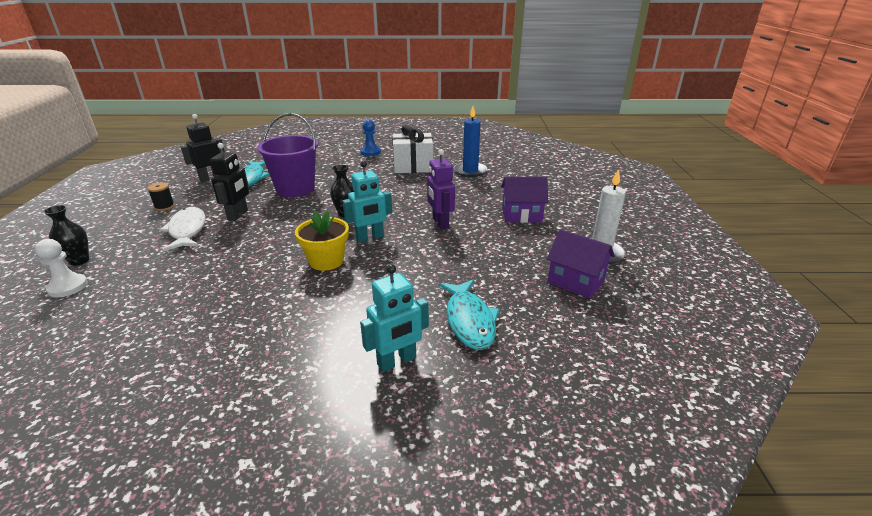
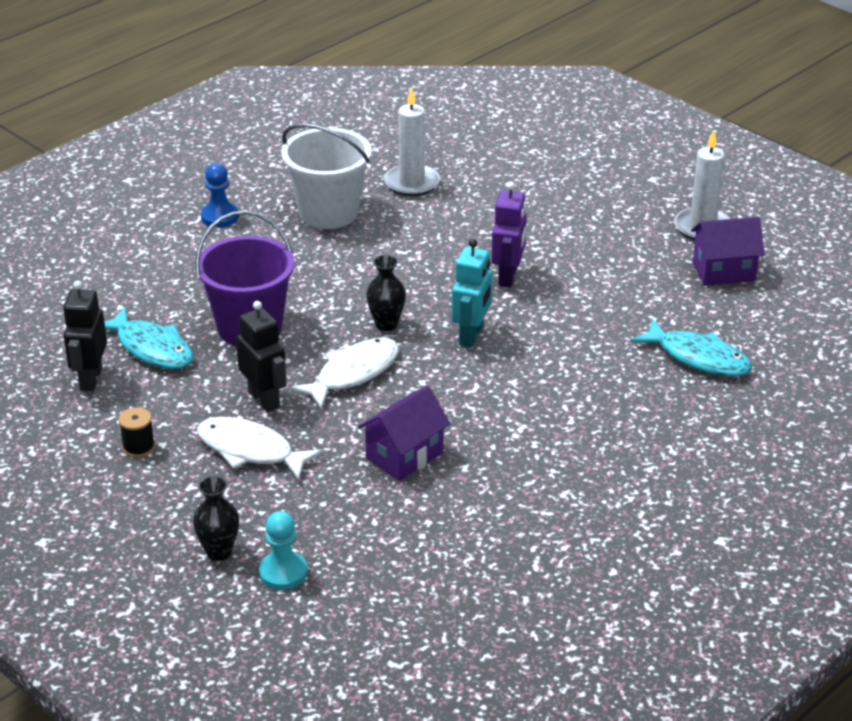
camera: 45 degrees left, 5 degrees up
white pawn [35,239,88,297] -> turquoise pawn [259,511,308,590]
yellow flower pot [295,210,349,271] -> none
turquoise robot [360,264,429,372] -> none
white gift [393,125,433,173] -> white bucket [281,124,372,229]
purple robot [427,149,455,229] -> purple robot turned 105 degrees counterclockwise [491,182,527,288]
blue candle [454,106,487,177] -> white candle [384,87,440,196]
purple house [501,177,548,223] -> purple house moved to [358,386,451,481]
none -> white fish [290,338,399,410]

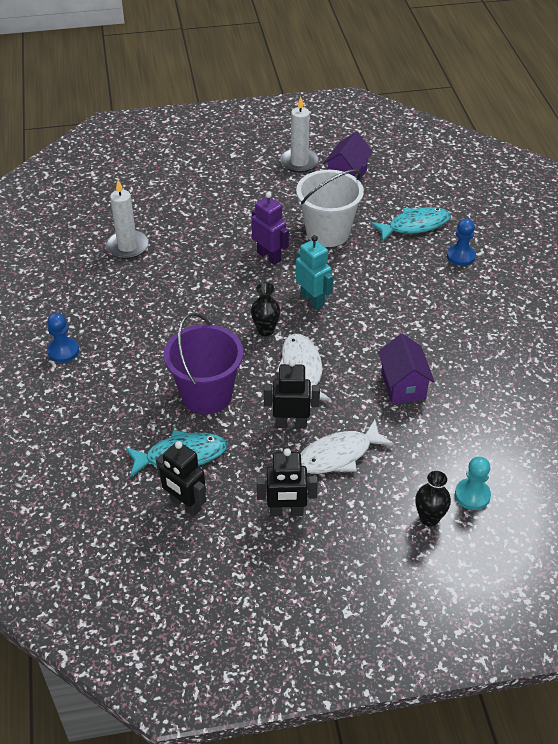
camera: 55 degrees left, 10 degrees up
black spool [119,408,155,458] -> black robot [257,448,318,517]
white bucket [281,124,372,229] -> white bucket moved to [296,169,364,247]
none -> blue pawn [447,218,476,266]

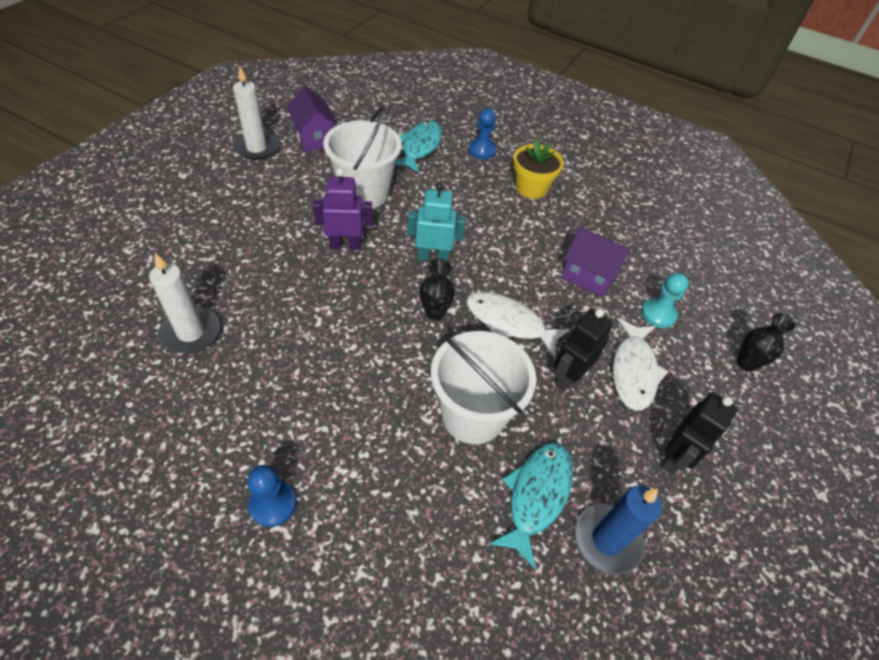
camera: 55 degrees left, 5 degrees up
black robot [156,441,206,516] -> blue candle [575,486,662,575]
purple bucket [164,312,243,415] -> white bucket [431,331,536,444]
turquoise pawn [455,457,491,510] -> turquoise pawn moved to [641,273,689,328]
none -> yellow flower pot [513,139,564,199]

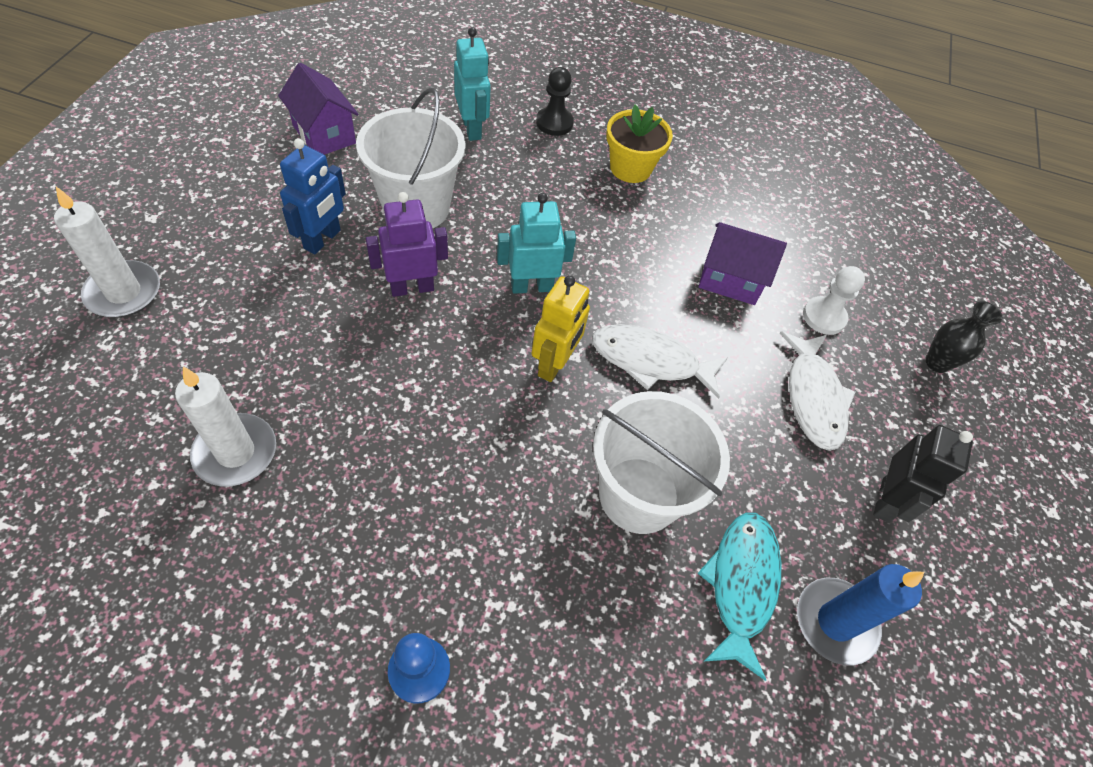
camera: 15 degrees left, 5 degrees up
white candle [233,67,279,160] -> white candle moved to [54,186,160,317]
turquoise fish [395,120,443,173] -> turquoise robot [454,27,491,141]
black vase [419,259,455,320] -> yellow robot [531,275,590,382]
blue pawn [468,109,497,159] -> black pawn [536,67,574,136]
black robot [554,309,613,392] -> none
turquoise pawn [641,273,689,328] -> white pawn [803,266,865,335]
none -> blue robot [280,138,346,254]

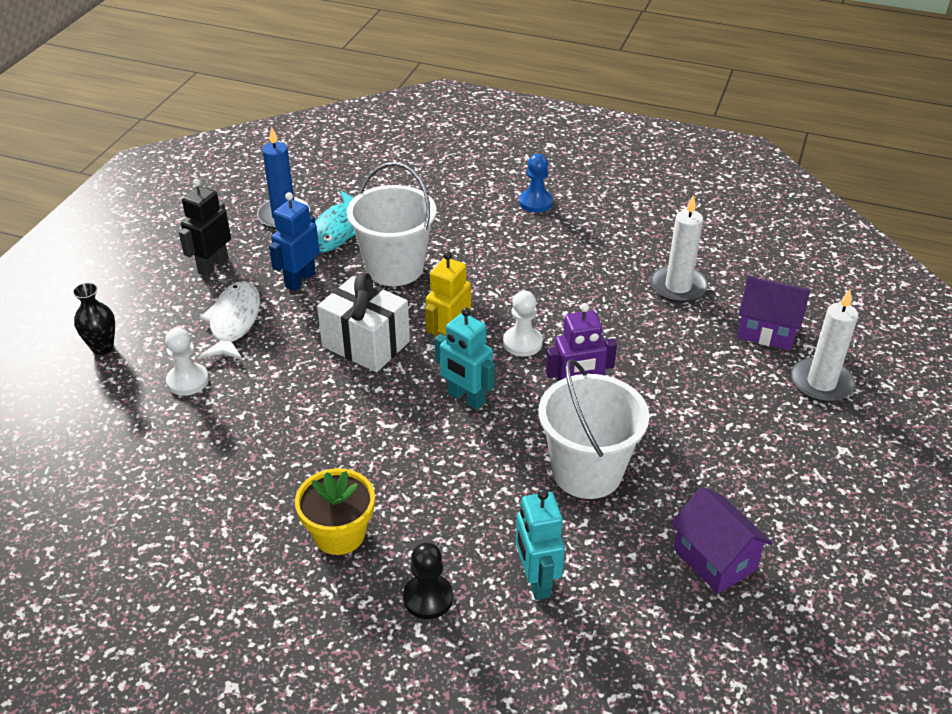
camera: 170 degrees left, 15 degrees down
blue robot [280,138,346,254] -> blue robot moved to [269,192,320,291]
turquoise robot [497,193,576,294] -> turquoise robot turned 45 degrees clockwise [435,307,495,410]
white fish [592,324,728,399] -> white gift [317,273,410,372]
purple house [698,222,787,305] -> purple house moved to [737,276,810,350]
none -> white pawn [503,291,543,357]

